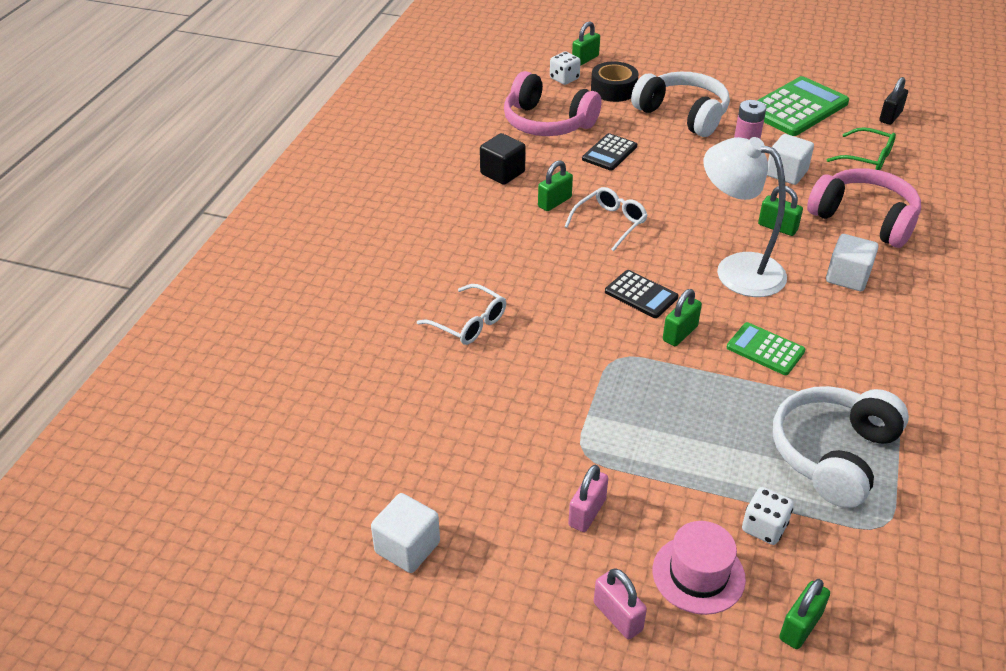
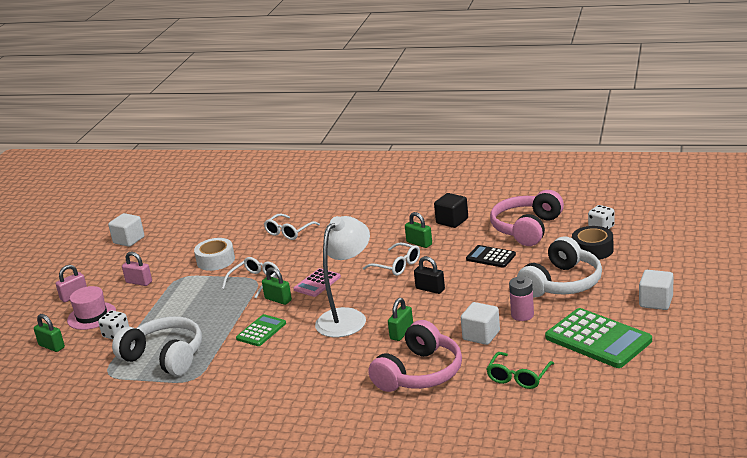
camera: 90 degrees right, 15 degrees down
green padlock [572,21,600,66] -> none
black calculator [605,270,678,318] -> pink calculator [293,268,341,297]
white cube [826,234,879,291] -> white cube moved to [639,270,673,310]
black padlock [879,77,908,125] -> black padlock moved to [414,256,445,294]
none -> white tape [194,238,235,271]
none -> white glasses [222,257,280,298]

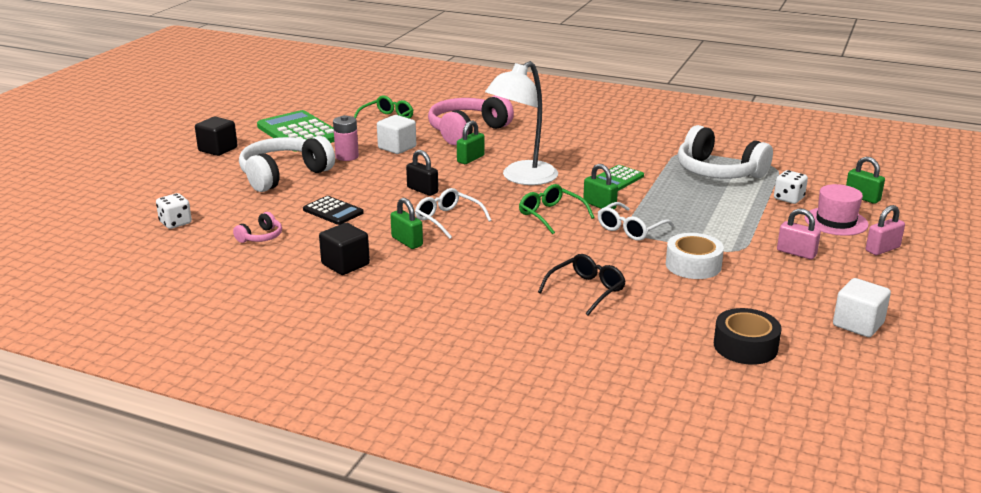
camera: 175 degrees left, 0 degrees up
white glasses [264,214,320,240] -> black glasses [538,254,626,315]
pink calculator [293,268,341,297] -> green glasses [519,184,595,234]
pink headphones [490,190,564,246] -> pink headphones [233,212,282,243], size x0.45
black tape [572,226,613,260] -> black tape moved to [714,308,782,365]
white cube [639,270,673,310] -> black cube [195,117,237,156]

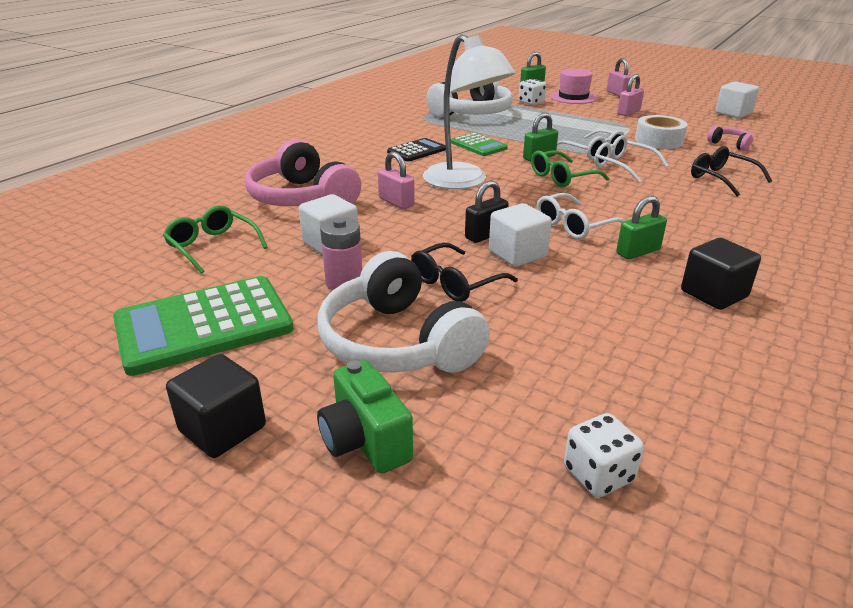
camera: 80 degrees left, 5 degrees up
pink headphones [233,212,282,243] -> pink headphones moved to [707,126,754,151]
black calculator [303,196,364,225] -> black calculator moved to [387,138,446,162]
green padlock [457,120,485,164] -> pink padlock [378,152,415,209]
black tape [714,308,782,365] -> none
none -> green camera [317,360,413,474]
none -> black glasses [411,242,518,302]
none -> white cube [489,203,552,267]
none -> white glasses [594,135,669,183]

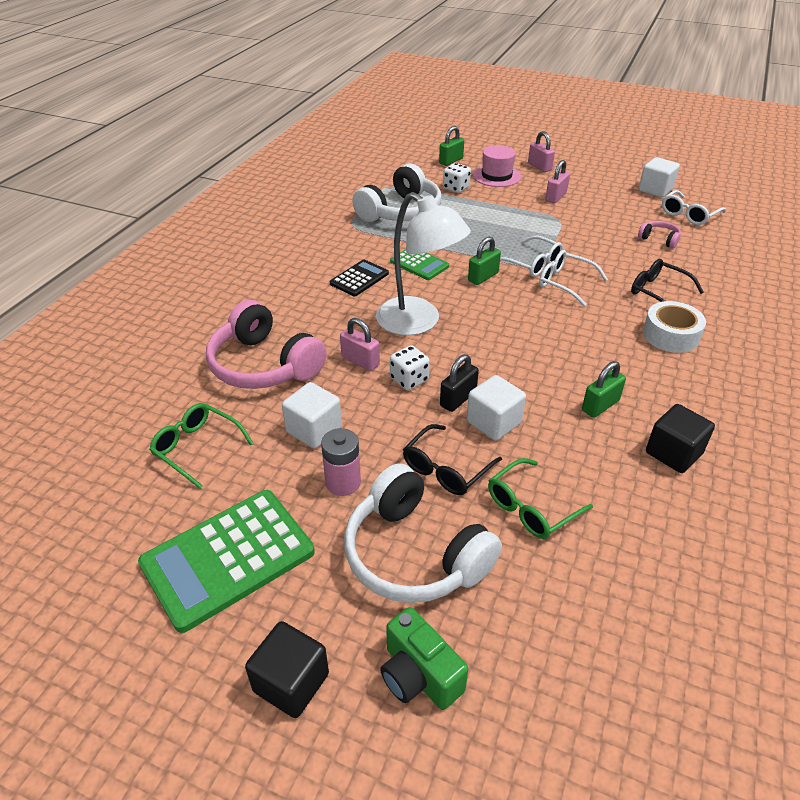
camera: 10 degrees left, 10 degrees up
green glasses [531,151,610,187] -> green glasses moved to [488,458,593,539]
white glasses [537,193,625,239] -> white glasses moved to [662,190,726,225]
white dice [564,413,644,497] -> white dice moved to [390,345,430,390]
white tape [635,115,688,149] -> white tape moved to [643,301,706,353]

